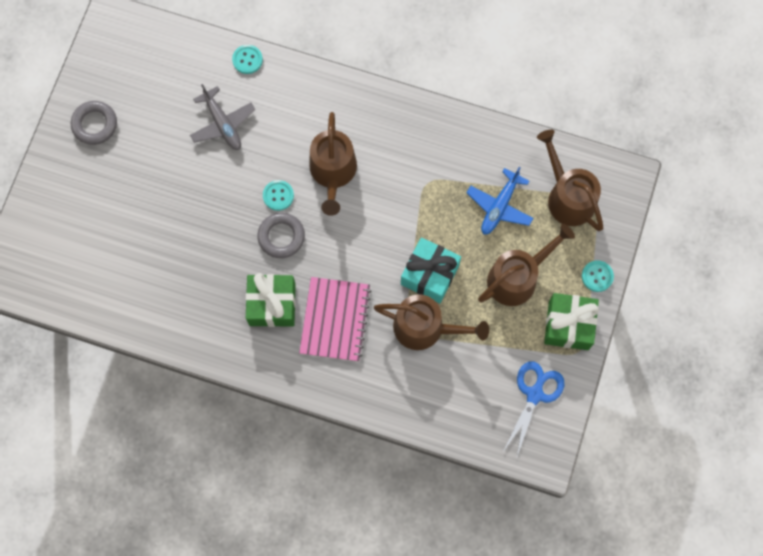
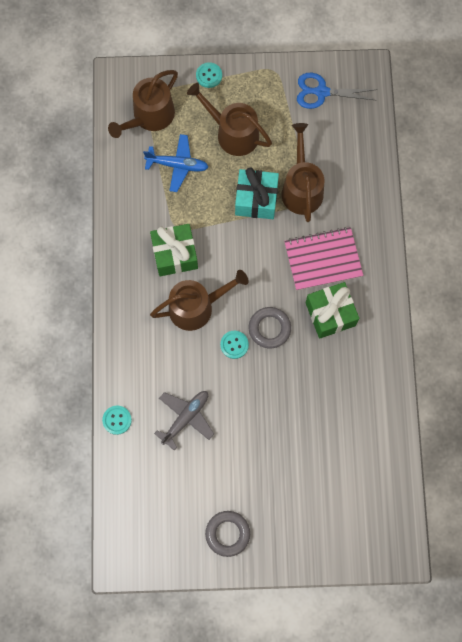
camera: 110 degrees left, 0 degrees up
green gift [544,293,599,350] -> green gift moved to [150,224,198,276]

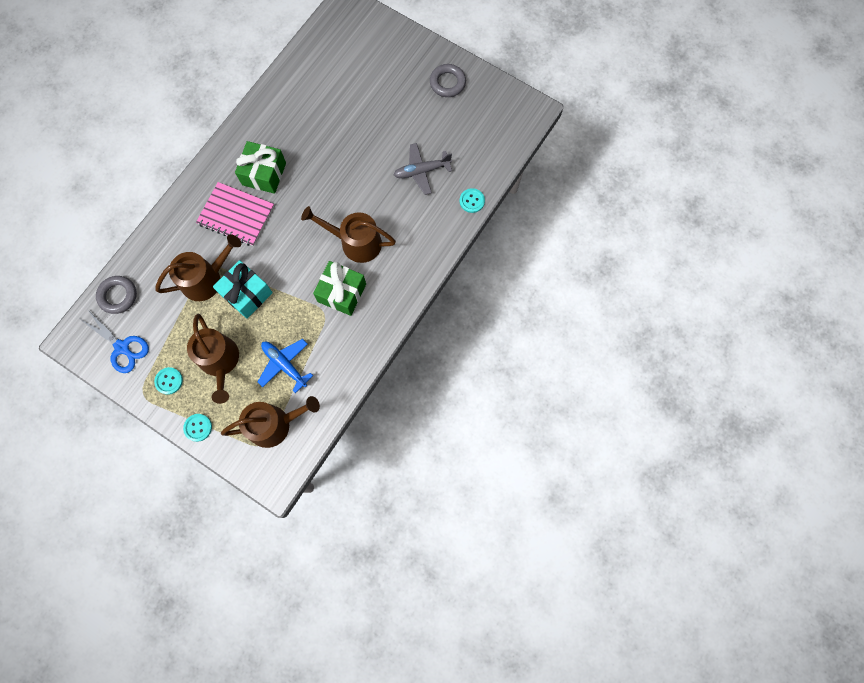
camera: 145 degrees left, 0 degrees up
turquoise button [220,331,249,359] -> turquoise button moved to [154,367,183,395]
grey ring [249,307,291,348] -> grey ring moved to [96,276,137,314]
brown watering can [282,123,324,222] -> brown watering can turned 150 degrees counterclockwise [155,234,242,301]

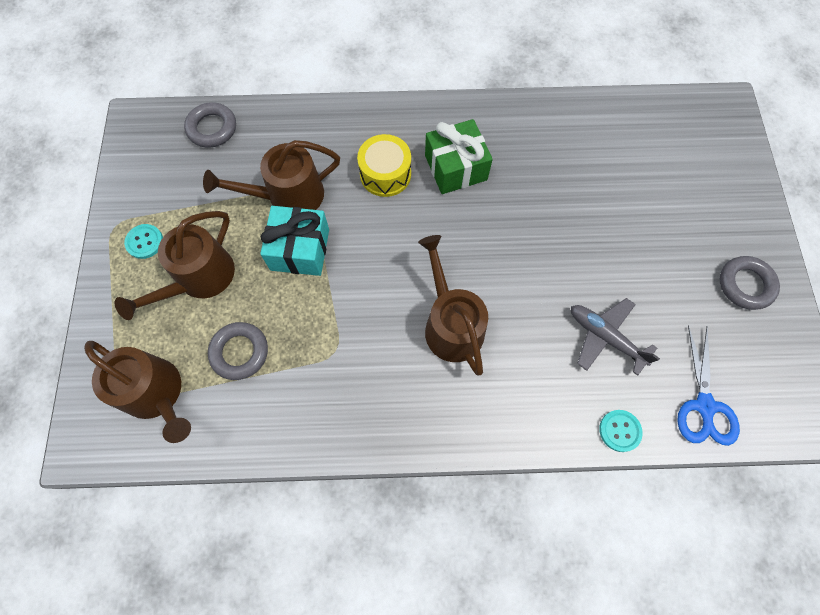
camera: 55 degrees right, 5 degrees down
blue scissors [80,309,149,373] -> blue scissors moved to [677,325,740,446]
brown watering can [155,234,242,301] -> brown watering can turned 135 degrees clockwise [203,140,340,210]
turquoise button [183,414,212,442] -> none
pink notebook [196,182,274,246] -> yellow drum [357,134,411,197]
blue plane [258,339,313,393] -> grey ring [208,322,268,380]
green gift [313,261,366,316] -> none

